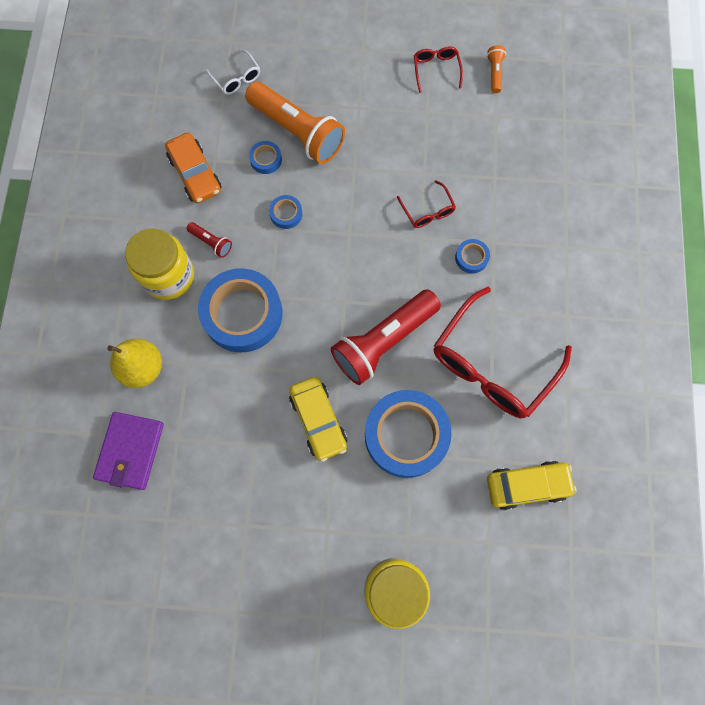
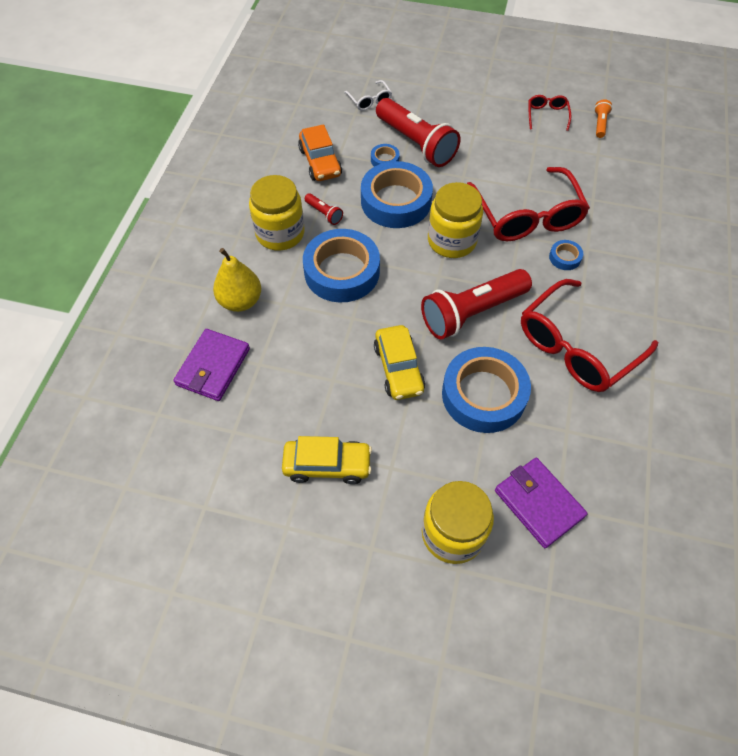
camera: 10 degrees right, 15 degrees down
orange flashlight [245,81,345,164] -> red flashlight [376,98,461,167]
blue tape [269,195,302,229] -> blue tape [361,161,433,228], size x2.36
red glasses [397,180,456,228] -> red glasses [467,167,590,241], size x2.22
yellow car [487,461,577,510] -> yellow car moved to [282,436,372,484]
none -> yellow jar [428,182,483,258]
none -> purple wallet [495,458,588,548]

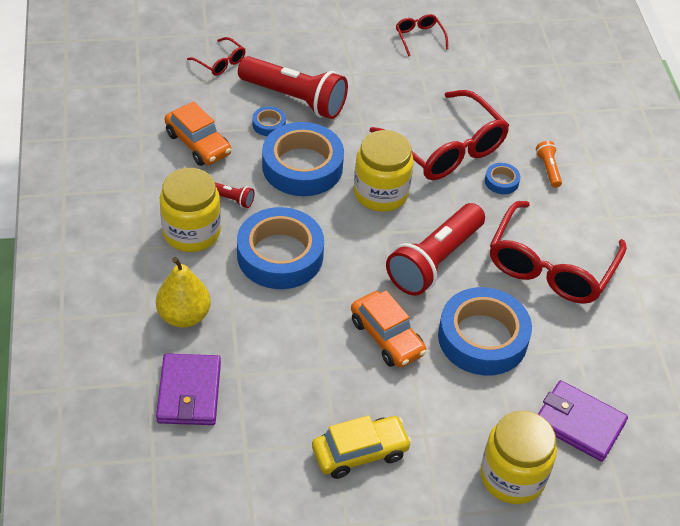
camera: 25 degrees left, 10 degrees down
white glasses [344,80,392,111] -> red glasses [187,37,246,76]
yellow car [374,325,425,400] -> orange car [351,291,427,368]
orange flashlight [594,99,612,138] -> orange flashlight moved to [536,141,562,188]

